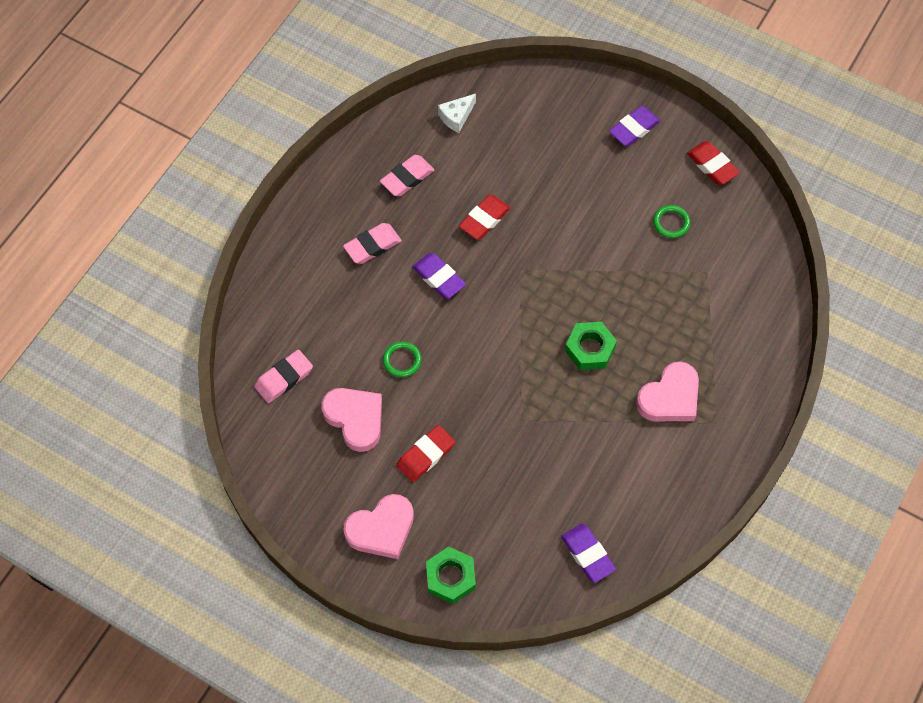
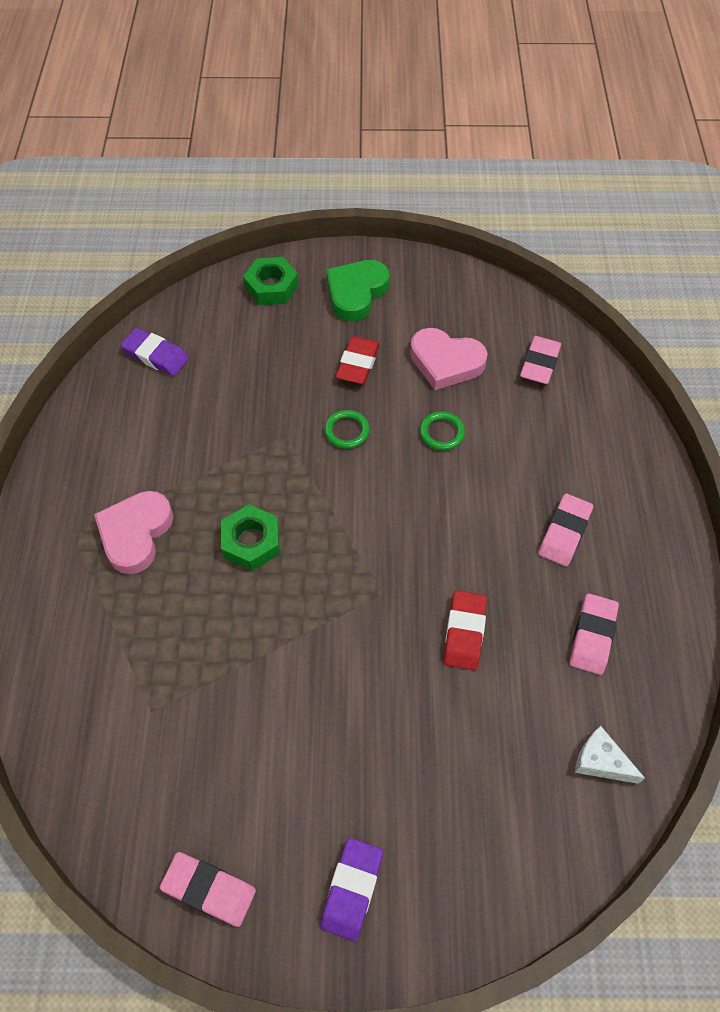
camera: 150 degrees right, 5 degrees down
pink heart [343,494,414,559] -> green heart [326,260,390,321]
purple eraser [412,253,466,299] -> none
white cheese [438,94,476,133] -> white cheese turned 75 degrees counterclockwise [575,726,645,784]
green ring [653,205,690,238] -> green ring moved to [324,410,370,449]
red eraser [687,141,740,185] -> pink eraser [160,852,256,927]

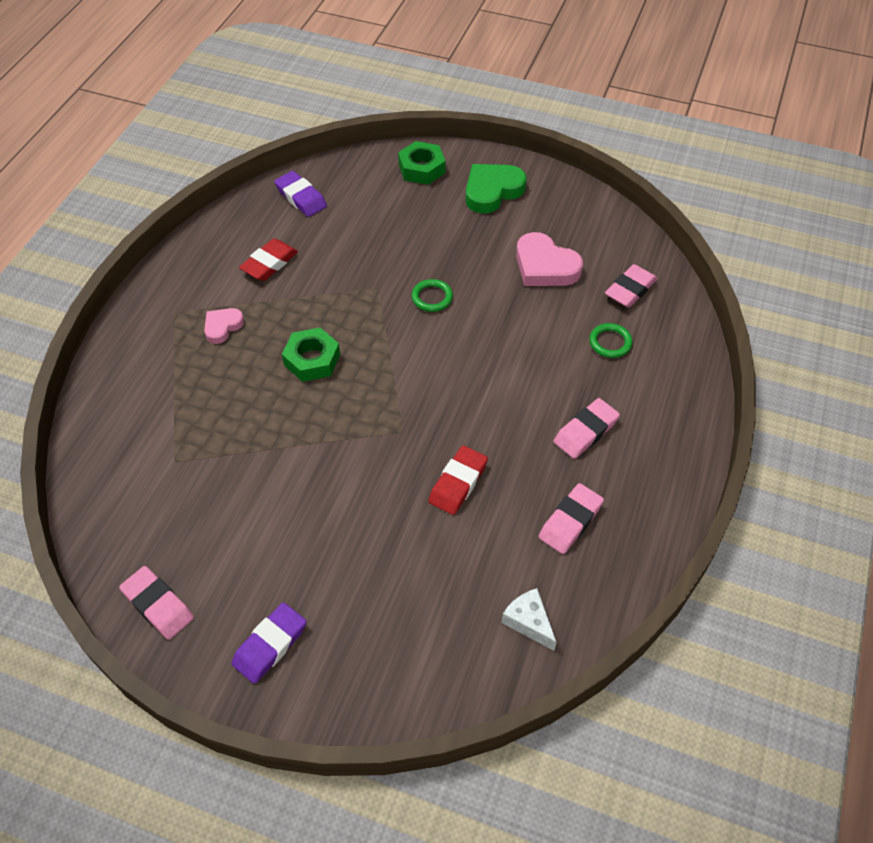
camera: 20 degrees right, 5 degrees down
pink heart [94,491,173,574] -> pink heart [204,308,244,344], size x0.58
red eraser [336,336,380,384] -> red eraser moved to [239,239,298,281]
green ring [420,411,465,450] -> green ring moved to [589,323,633,358]

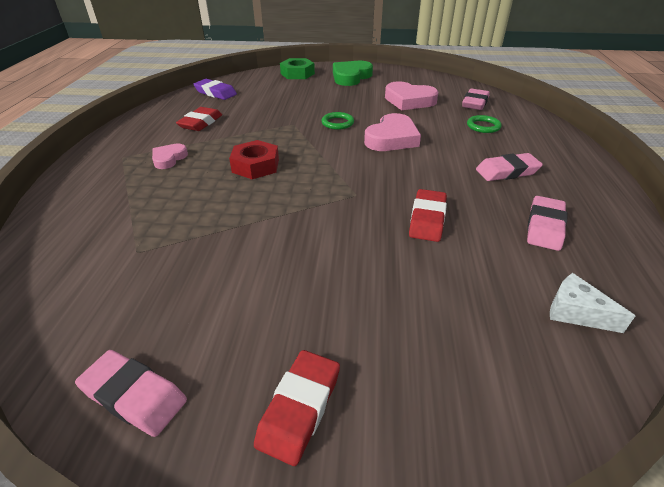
camera: 15 degrees left, 15 degrees down
purple eraser [231,602,307,684] -> red eraser [254,350,340,466]
green nut [282,328,340,382] -> red nut [229,140,279,179]
pink eraser [554,398,620,459] -> pink eraser turned 45 degrees clockwise [476,153,543,181]
none -> pink heart [364,113,421,151]

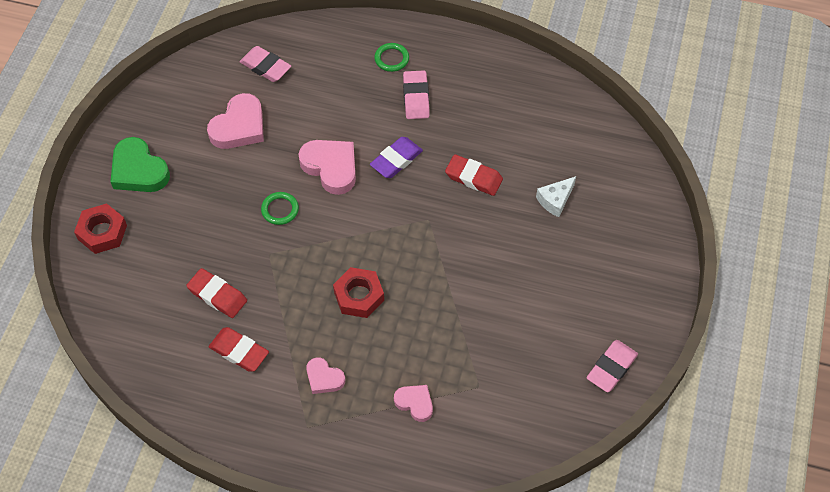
camera: 80 degrees left, 20 degrees up
purple eraser [193,79,237,100] -> purple eraser moved to [370,137,423,178]
red eraser [254,350,340,466] -> red eraser moved to [186,268,247,318]
green nut [280,58,315,79] -> red nut [74,203,127,254]
green ring [467,115,502,133] -> green ring moved to [374,43,409,72]
pink eraser [527,196,567,251] -> none
white cheese [550,273,635,333] -> white cheese moved to [536,176,576,217]
none -> pink heart [394,385,433,422]

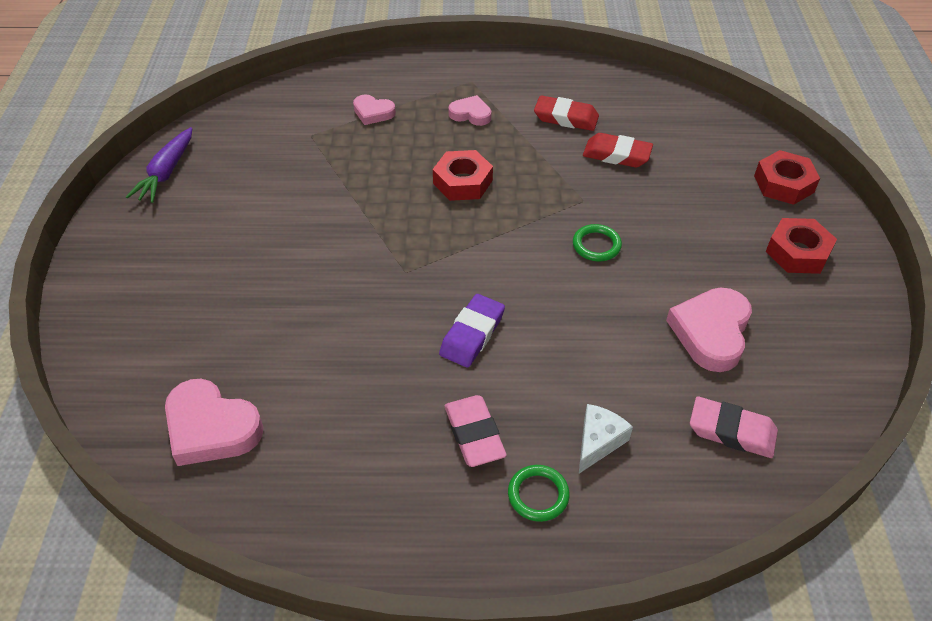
camera: 165 degrees right, 10 degrees down
green heart [111,137,170,192] -> red nut [766,218,837,274]
pink heart [299,140,356,195] -> pink heart moved to [165,379,263,466]
red eraser [445,154,503,196] -> none
white cheese [536,176,576,217] -> white cheese moved to [579,404,633,474]
pink eraser [587,340,638,393] -> purple carrot [126,127,192,203]

